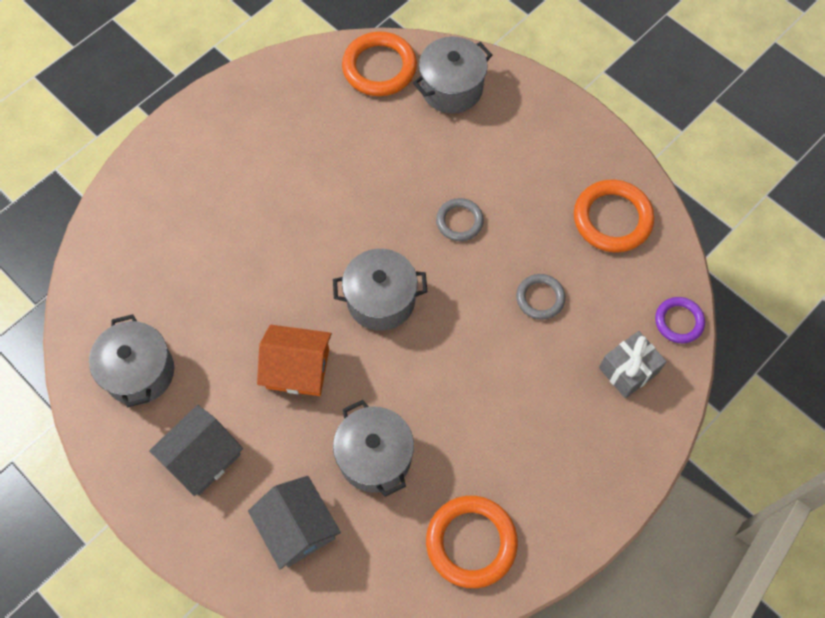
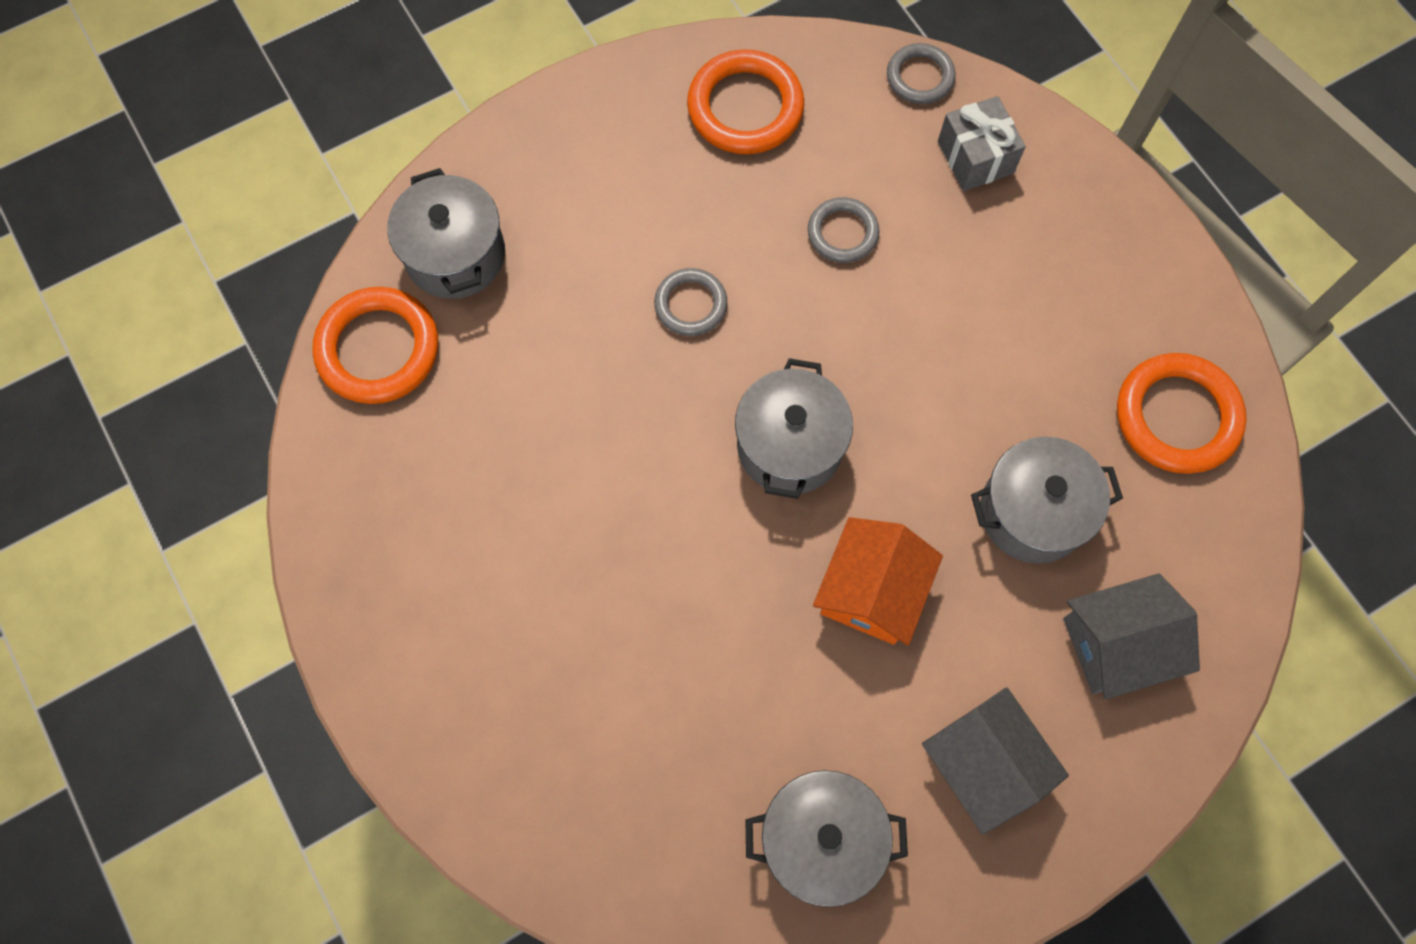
camera: 75 degrees left, 5 degrees up
purple ring [655,297,705,343] -> grey ring [887,43,956,104]

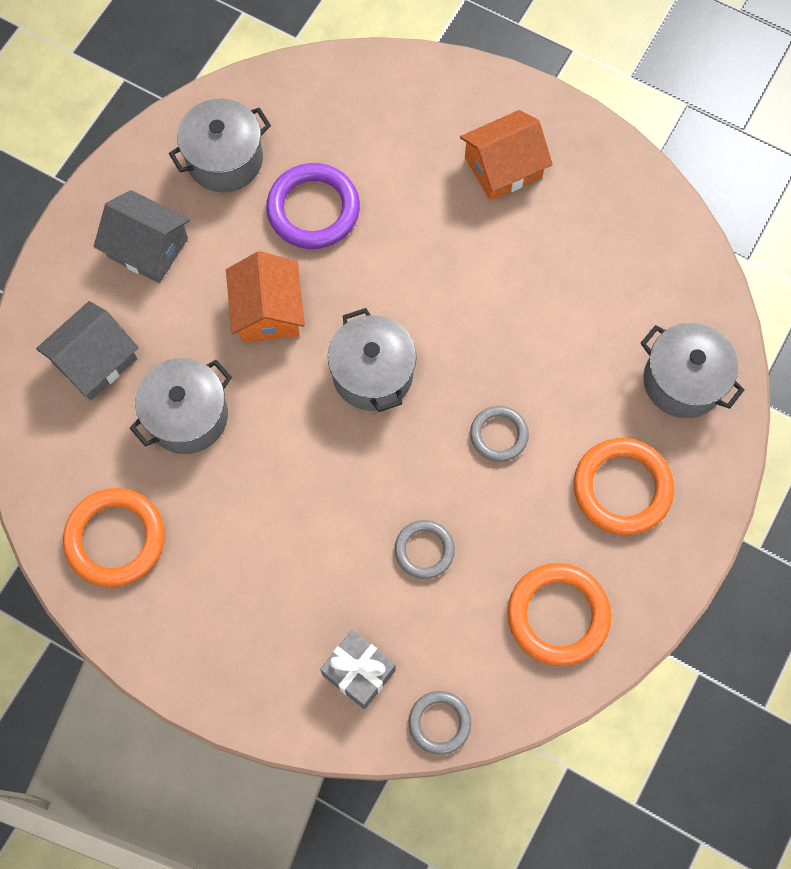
camera: 150 degrees right, 0 degrees up
orange ring [313,287,438,404] -> orange ring moved to [574,438,674,535]
none -> purple ring [266,163,360,249]
none -> orange house [460,110,553,201]

